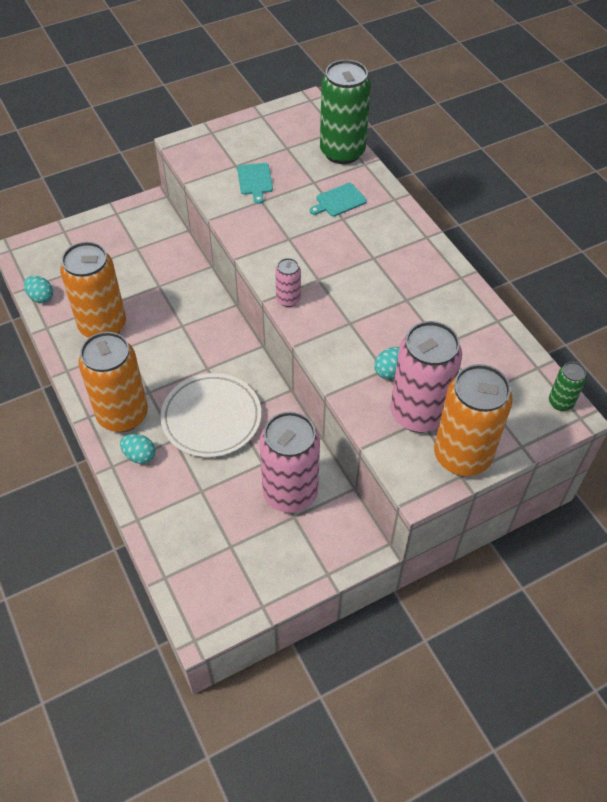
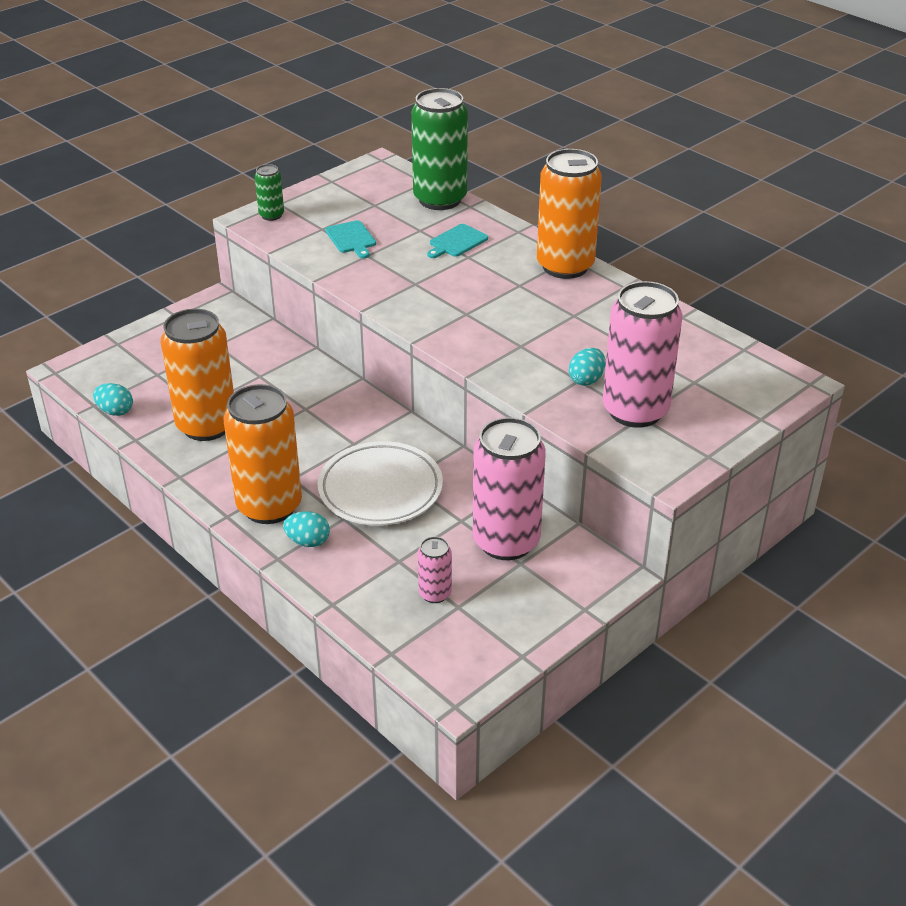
camera: 15 degrees left, 15 degrees down
pink can [275,258,301,307] -> pink can moved to [418,536,452,603]
orange can [434,364,513,476] -> orange can moved to [537,149,602,279]
green can [549,362,587,411] -> green can moved to [255,164,284,221]

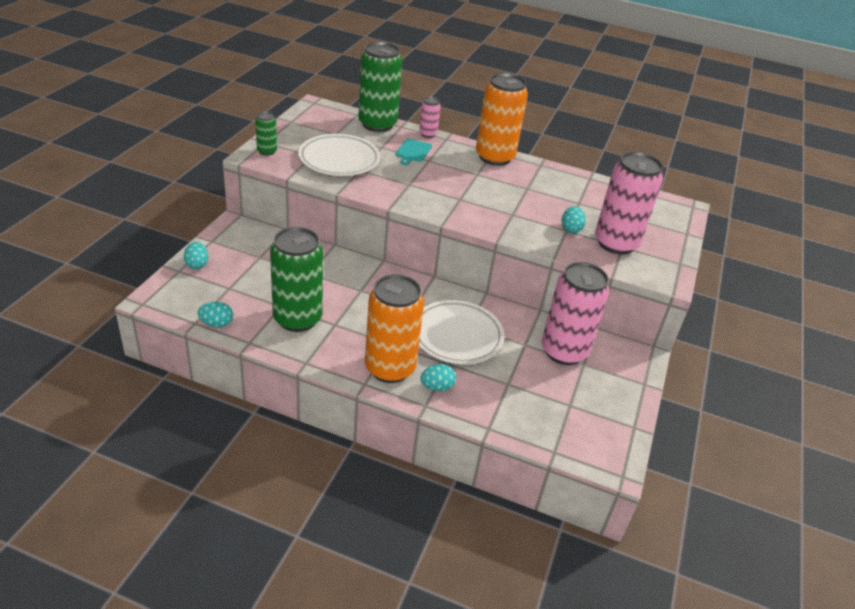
camera: 30 degrees left, 0 degrees up
orange can [161,309,234,441] -> green can [270,227,323,332]
turquoise cutting board [325,220,376,258] -> white plate [298,134,380,176]
pink can [418,536,452,603] -> pink can moved to [419,97,441,138]
none -> turquoise egg [184,242,208,269]

